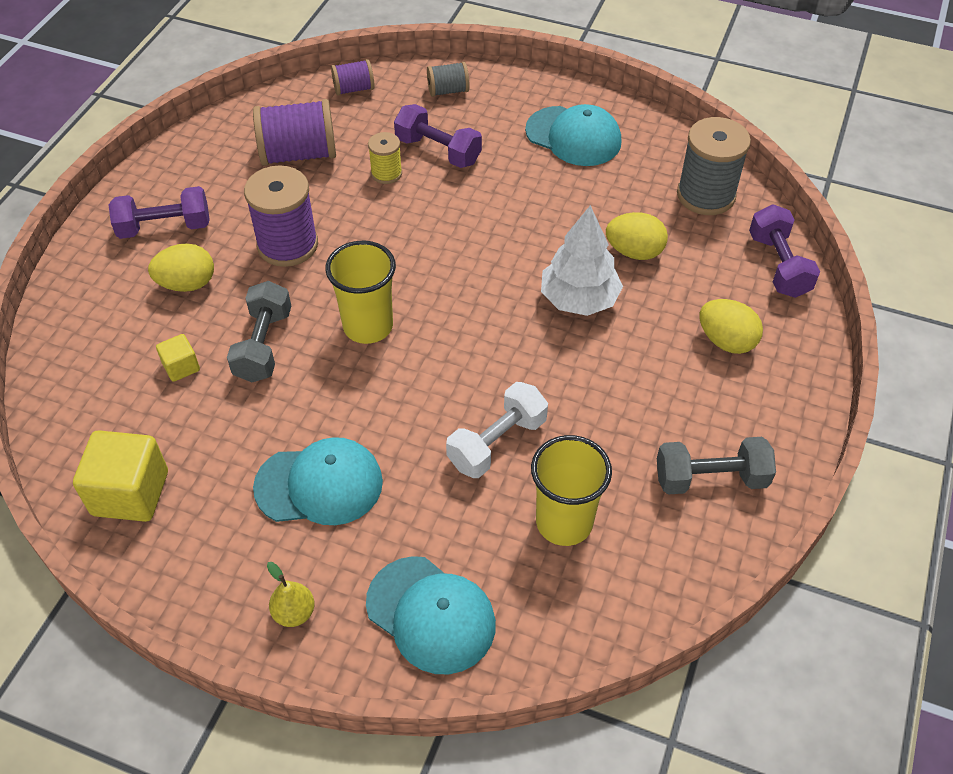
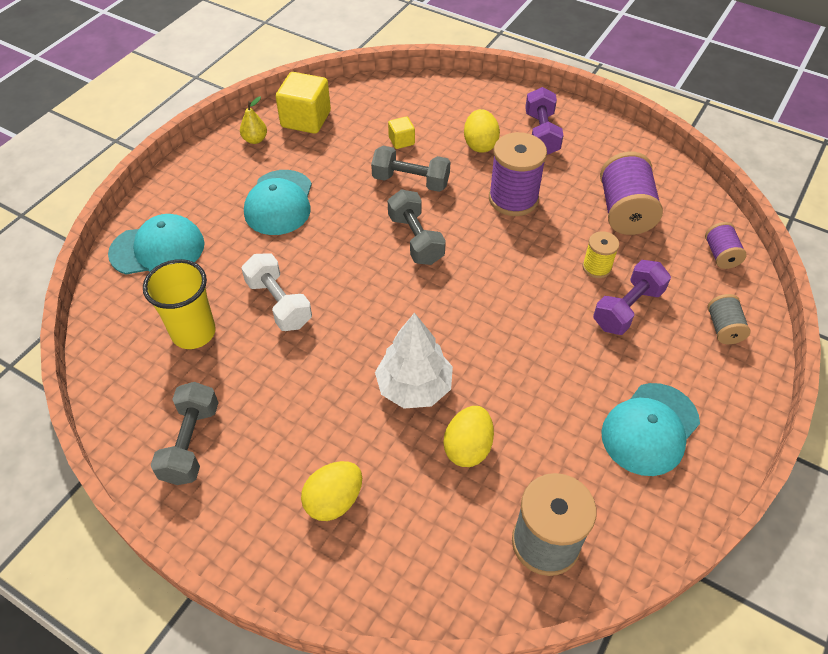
camera: 100 degrees right, 0 degrees up
yellow pear [267,562,315,627] -> yellow pear moved to [240,97,267,144]
yellow cup [325,241,396,344] -> grey dumbbell [388,190,446,265]
turquoise cap [366,556,496,674] -> turquoise cap turned 150 degrees counterclockwise [108,214,205,274]
purple dumbbell [749,204,820,298] -> none

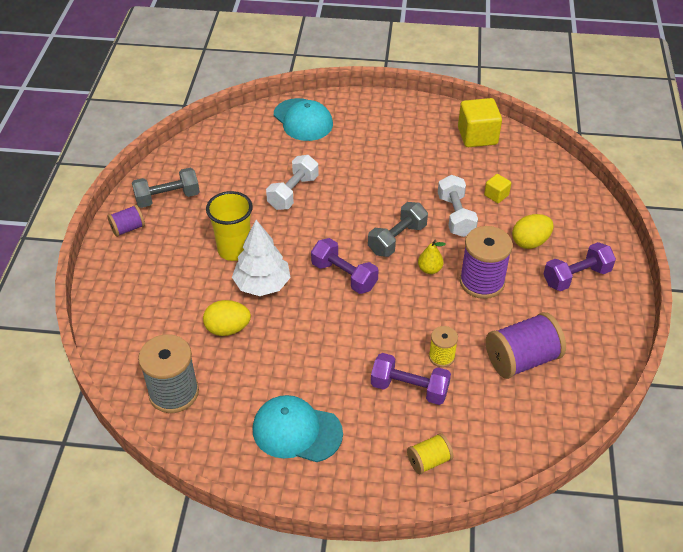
camera: 65 degrees right, 5 degrees down
yellow cup [143,259,216,349] -> yellow cup moved to [206,191,253,261]
yellow pear [240,97,267,144] -> yellow pear moved to [418,240,446,274]
turquoise cap [244,170,312,235] -> none
yellow egg [301,461,362,521] -> none
grey dumbbell [371,146,451,192] -> white dumbbell [438,175,478,237]
purple spool [705,222,747,269] -> purple spool moved to [108,205,145,237]
grey spool [708,294,751,344] -> yellow spool [407,433,453,474]
none -> purple dumbbell [311,238,379,294]

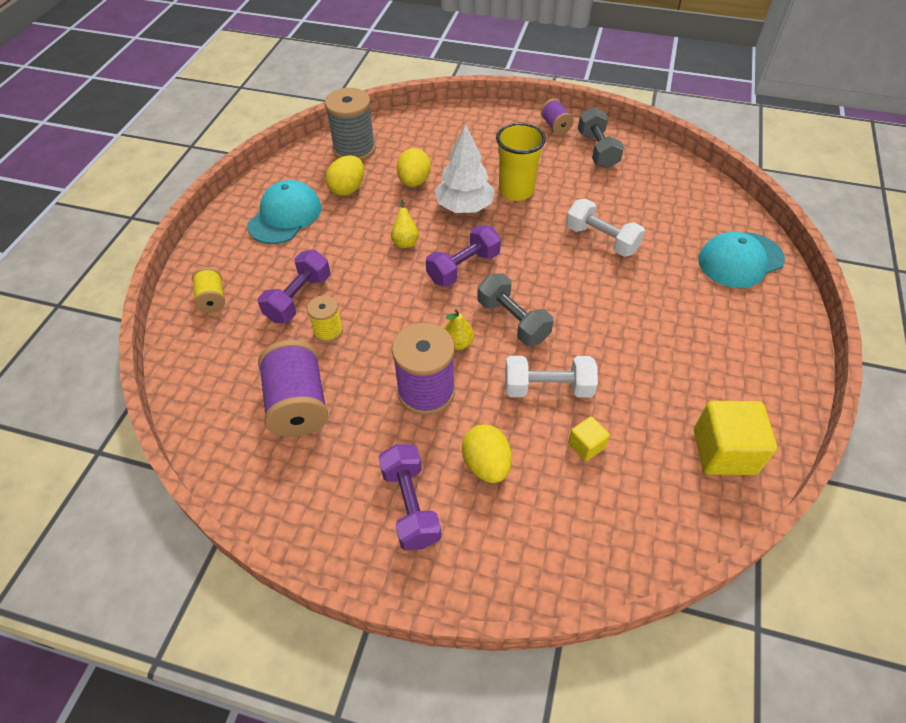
camera: 100 degrees right, 5 degrees up
none -> yellow egg [326,155,364,196]
none -> yellow pear [391,199,419,248]

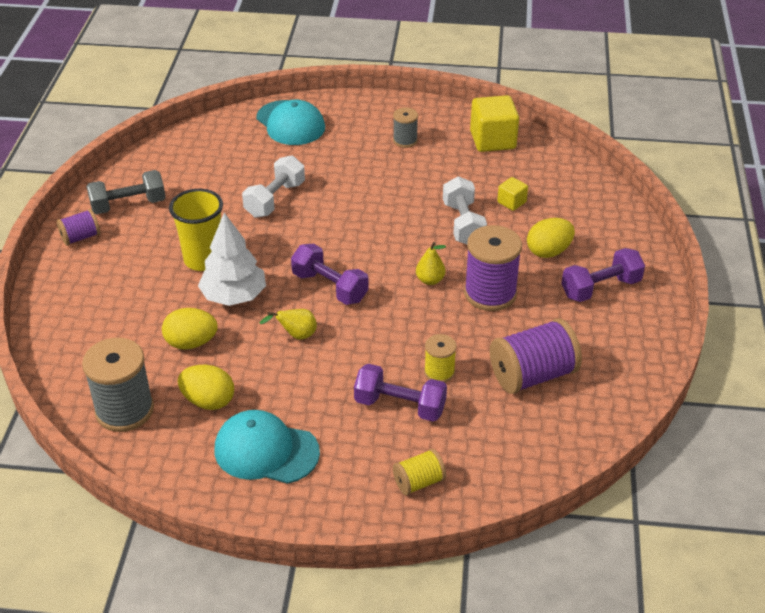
camera: 100 degrees left, 10 degrees down
grey dumbbell [477,273,554,346] -> none
none -> grey spool [393,108,418,148]

